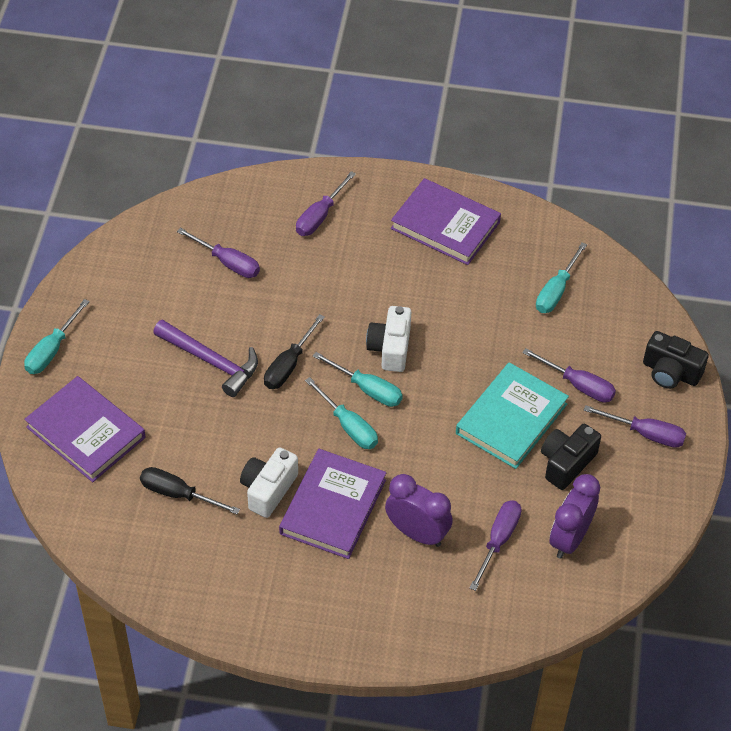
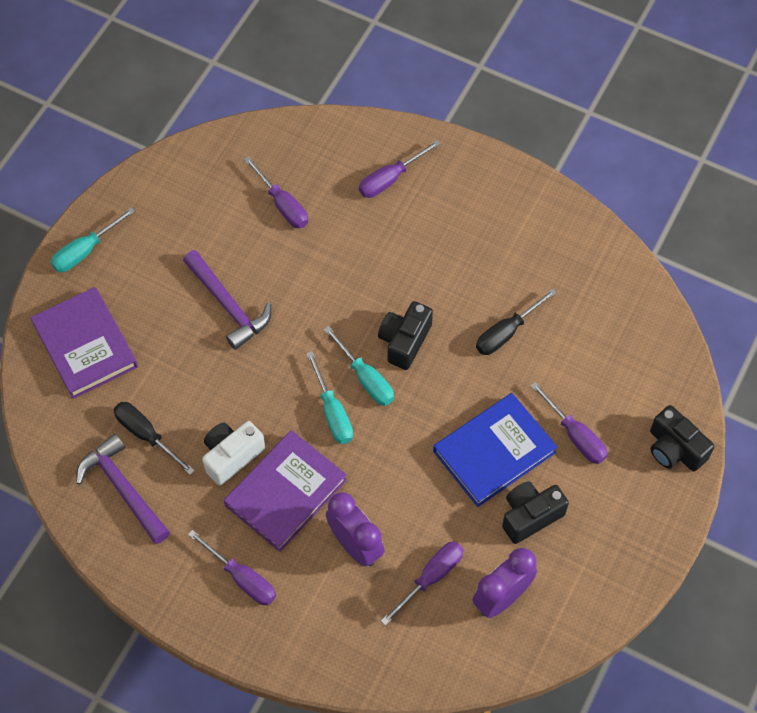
camera: 20 degrees right, 10 degrees up
black screwdriver [264,314,325,389] -> black screwdriver moved to [476,288,557,355]
white camera [366,306,411,372] -> black camera [378,301,433,370]
purple book [391,178,501,265] -> none
turquoise book [456,362,569,469] -> blue book [433,393,557,507]
turquoise screwdriver [536,242,587,313] -> none
purple screwdriver [584,405,686,448] -> purple screwdriver moved to [188,530,276,605]
none -> purple hammer [76,434,170,544]

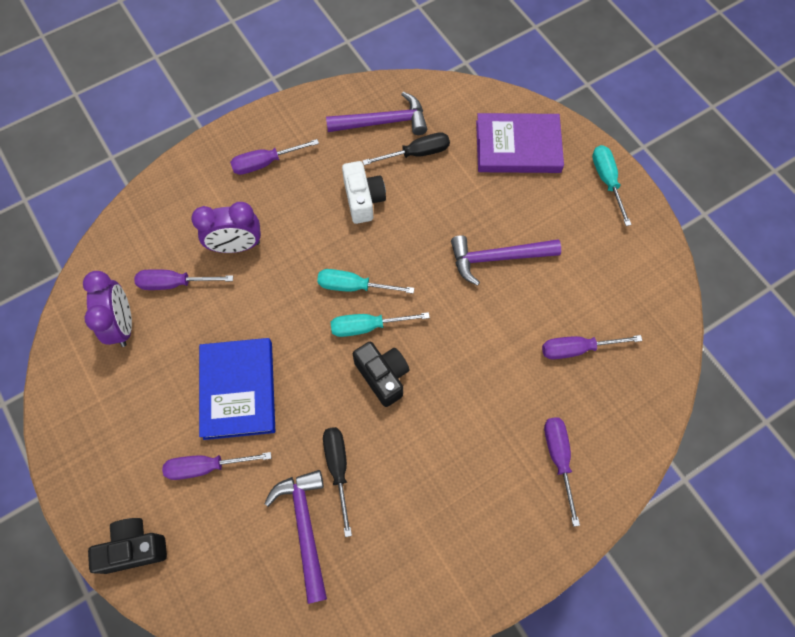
camera: 120 degrees right, 5 degrees up
purple book [224,430,347,552] -> none
purple screwdriver [381,541,464,626] -> purple screwdriver turned 105 degrees clockwise [134,269,233,290]
black camera [502,481,569,544] -> none
none -> purple hammer [264,470,327,604]

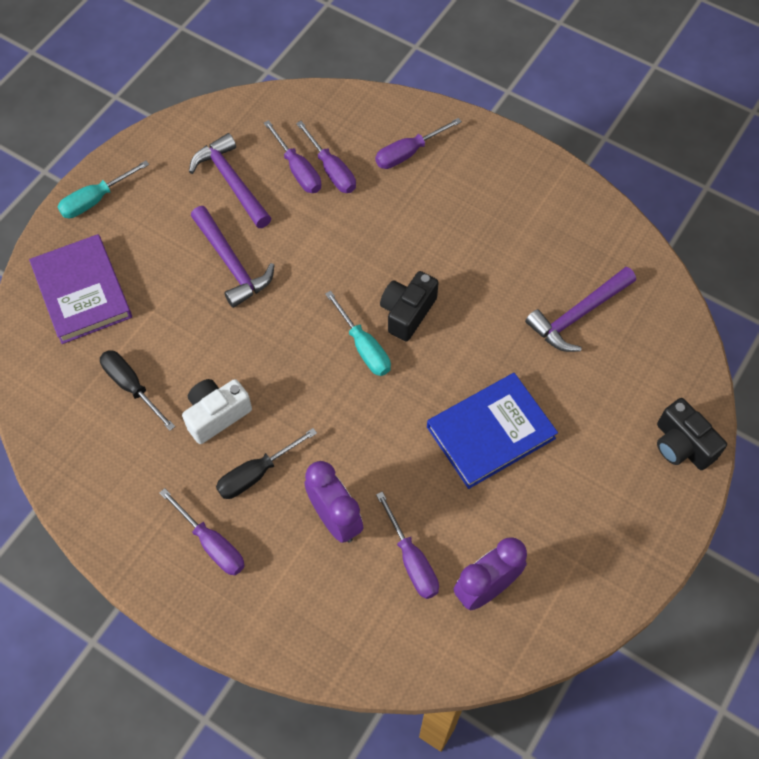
camera: 115 degrees left, 5 degrees down
purple screwdriver [162,452,271,480] -> purple screwdriver moved to [296,121,356,193]
turquoise screwdriver [317,269,414,294] -> none
black screwdriver [323,427,352,537] -> black screwdriver moved to [216,428,317,499]
purple hammer [326,92,427,135] -> purple hammer moved to [189,133,271,228]

